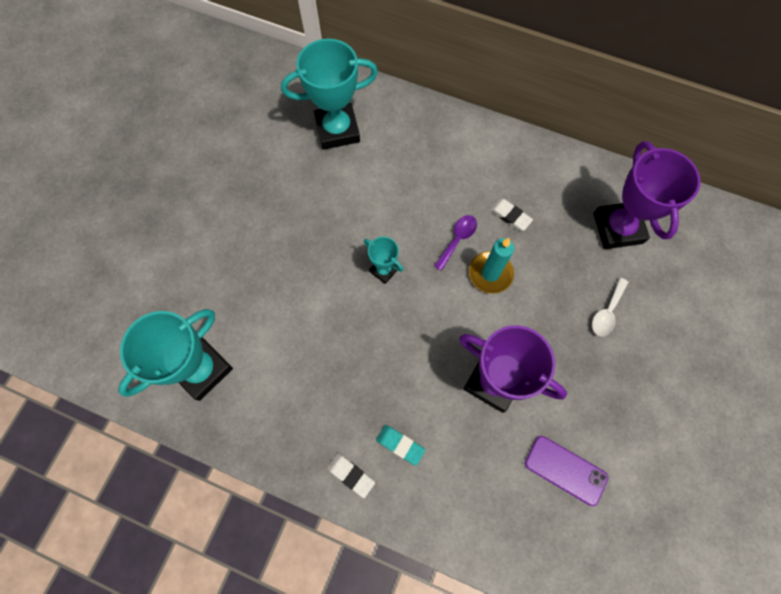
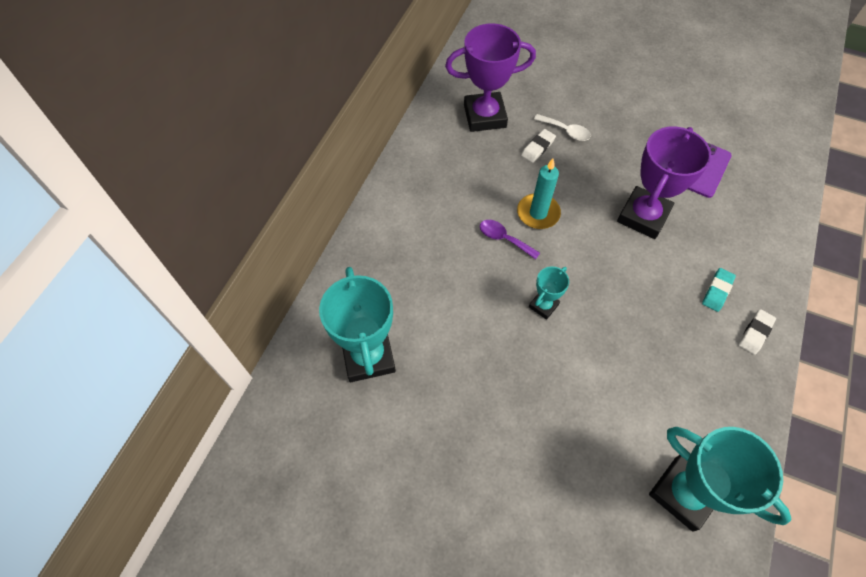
camera: 90 degrees left, 10 degrees down
white eraser [490,199,533,231] -> white eraser moved to [521,129,556,163]

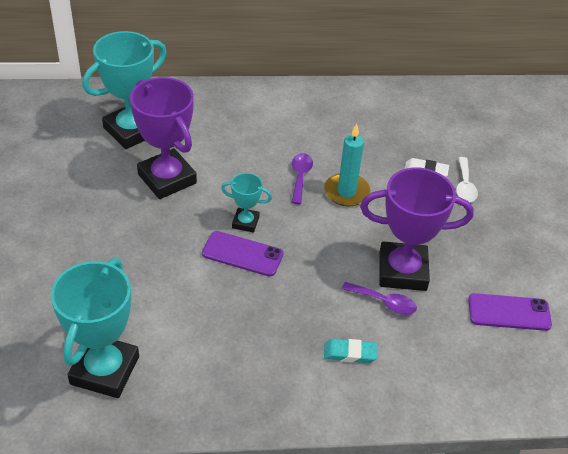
camera: 60 degrees right, 15 degrees down
purple trophy [445,23,536,132] -> purple trophy moved to [130,77,197,199]
white eraser [739,309,776,355] -> none
none -> purple phone [202,231,284,277]
none -> purple spoon [342,282,417,315]

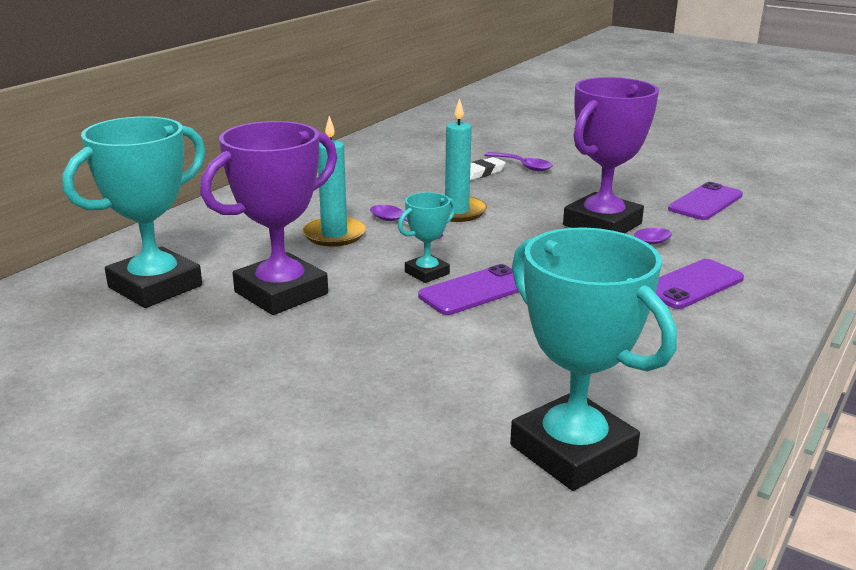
camera: 50 degrees left, 20 degrees down
turquoise trophy [82,31,167,149] -> turquoise trophy turned 45 degrees clockwise [62,116,205,308]
purple trophy [130,77,197,199] -> purple trophy turned 45 degrees counterclockwise [200,121,337,315]
turquoise eraser [324,338,377,363] -> purple phone [656,259,744,309]
white spoon [456,157,478,202] -> purple spoon [484,152,553,171]
none -> turquoise candle [302,116,366,246]

